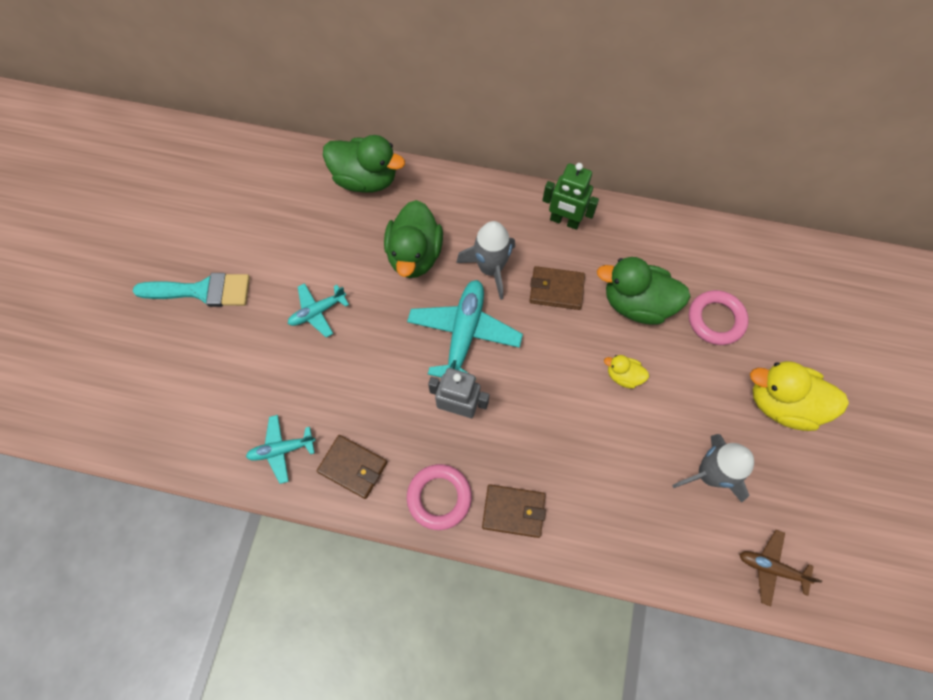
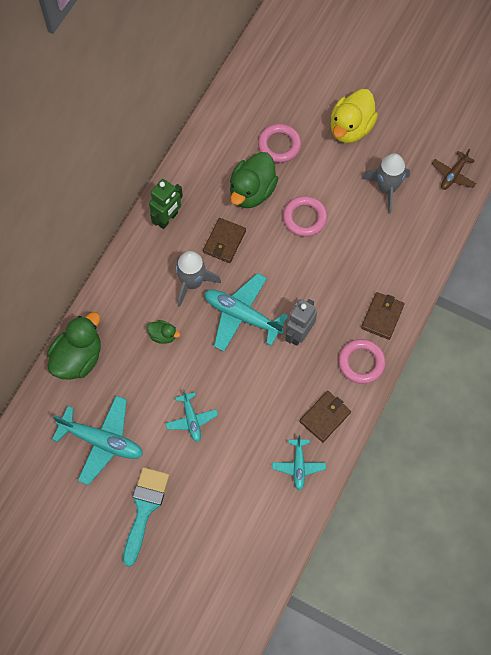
camera: 75 degrees left, 0 degrees up
green duck [384,200,443,278] -> green duck [147,320,180,344], size x0.49
yellow duck [604,355,649,389] -> pink ring [283,196,327,237]
none -> turquoise plane [52,396,143,485]

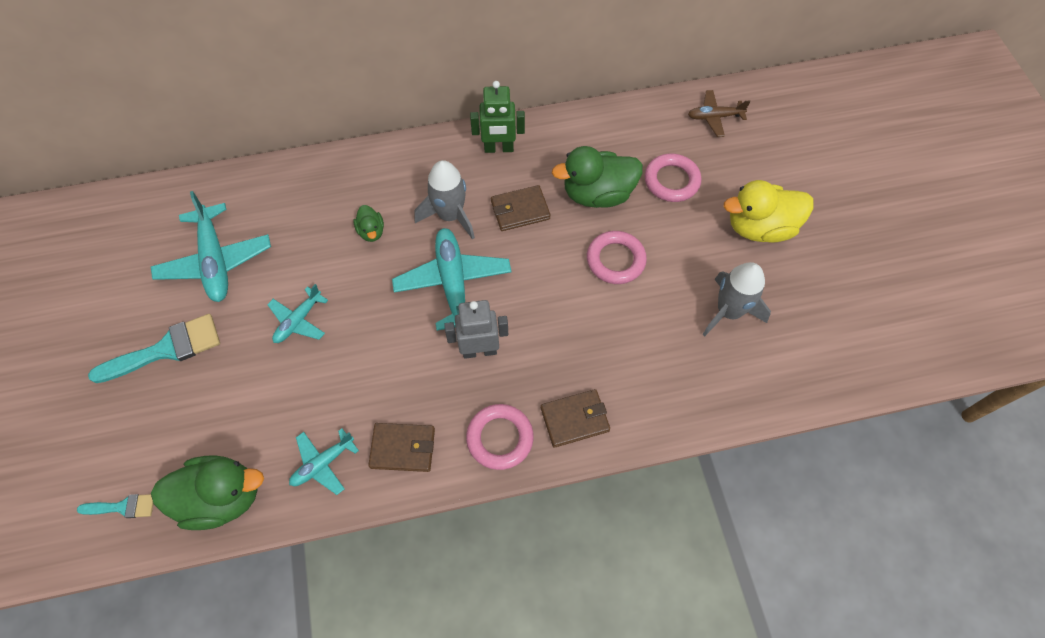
camera: 50 degrees right, 5 degrees down
green duck [47,312,101,380] -> green duck moved to [151,455,264,530]
brown plane [432,149,476,190] -> brown plane moved to [688,90,750,137]
none -> turquoise brush [77,494,153,518]

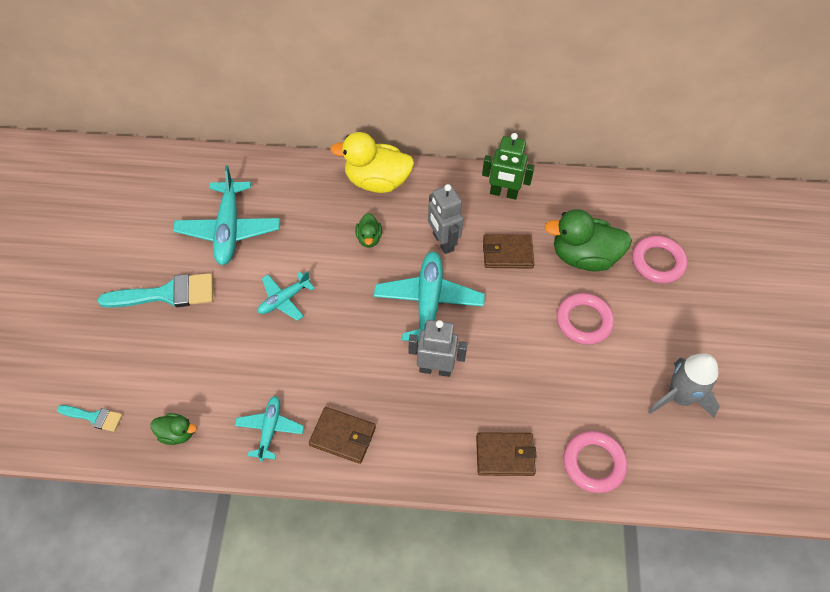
camera: 15 degrees right, 5 degrees down
green duck [151,455,264,530] -> green duck [151,413,196,445], size x0.49
turquoise plane [289,428,359,495] -> turquoise plane turned 120 degrees clockwise [235,396,304,461]
grey rocket [415,160,475,240] -> grey robot [428,184,463,254]
pink ring [466,404,534,470] -> pink ring moved to [563,431,627,493]
brown plane [688,90,750,137] -> none
yellow duck [724,180,814,243] -> yellow duck moved to [330,132,414,193]

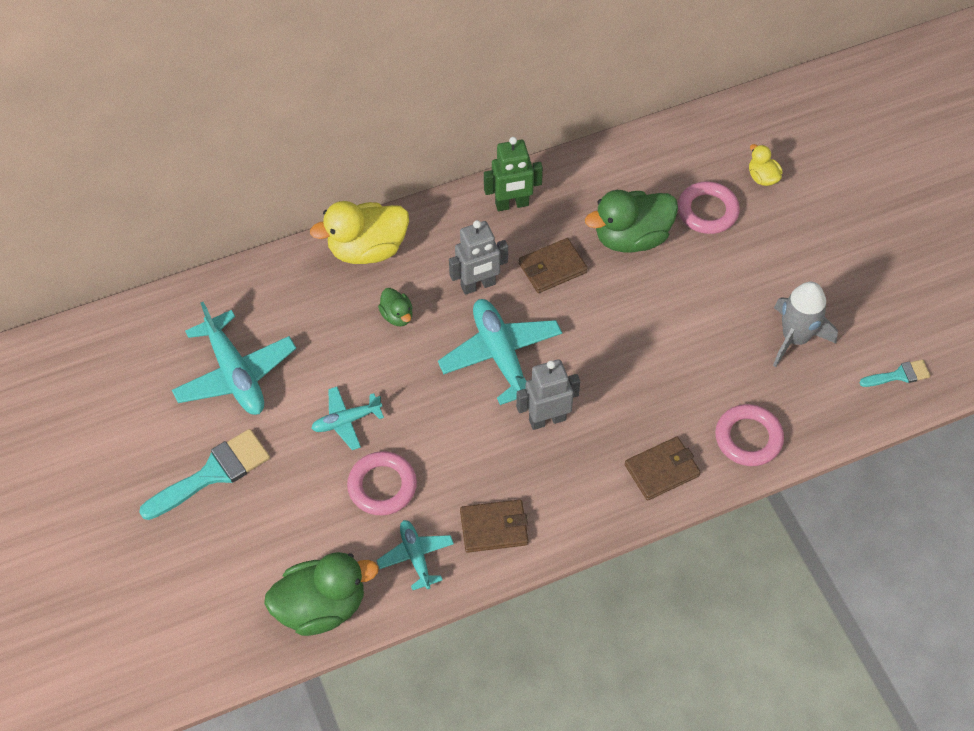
camera: 25 degrees left, 0 degrees up
turquoise brush [57,405,122,432] -> turquoise brush moved to [859,360,931,387]
green duck [151,413,196,445] -> green duck [264,552,379,636], size x2.05
turquoise plane [258,271,315,321] -> turquoise plane turned 45 degrees clockwise [311,387,384,450]
grey robot [428,184,463,254] -> grey robot turned 60 degrees counterclockwise [449,220,508,295]
pink ring [557,293,614,345] -> pink ring moved to [347,451,417,515]
none -> yellow duck [749,144,783,186]

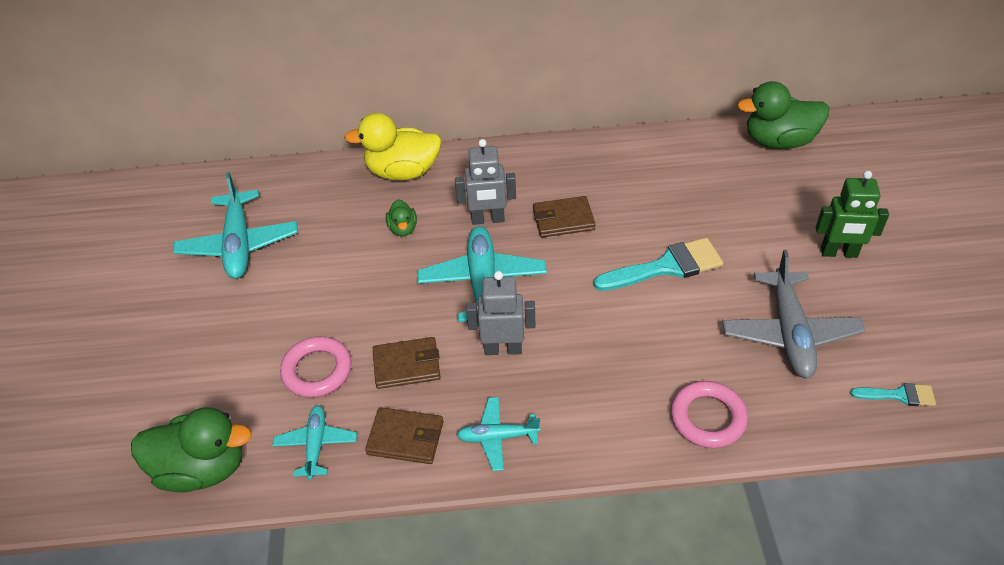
camera: 20 degrees right, 10 degrees down
turquoise brush [139,429,270,520] -> turquoise brush moved to [593,238,723,291]
turquoise plane [311,387,384,450] -> turquoise plane moved to [457,397,540,471]
green robot [484,137,543,211] -> green robot moved to [816,171,889,258]
green duck [585,190,678,253] -> green duck moved to [737,81,829,149]
brown wallet [625,437,701,501] -> brown wallet moved to [373,337,440,389]
pink ring [677,181,740,234] -> none
yellow duck [749,144,783,186] -> none
grey rocket [773,282,838,367] -> grey plane [722,250,866,378]

